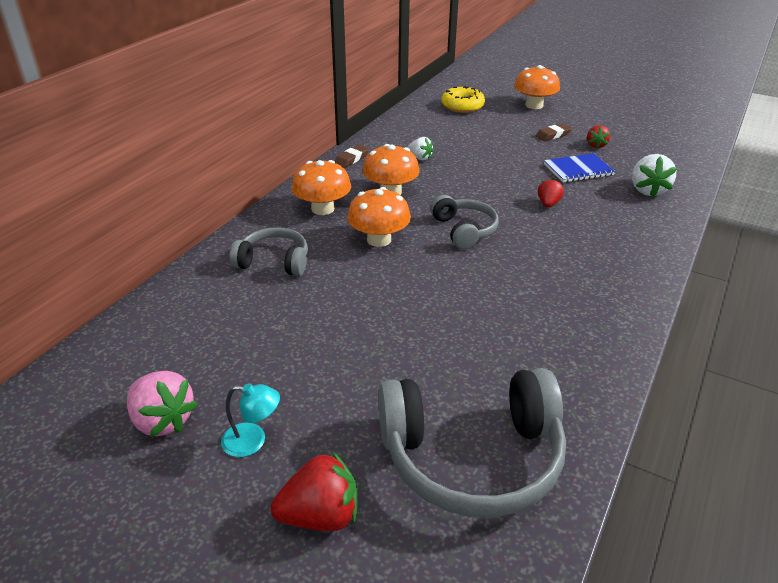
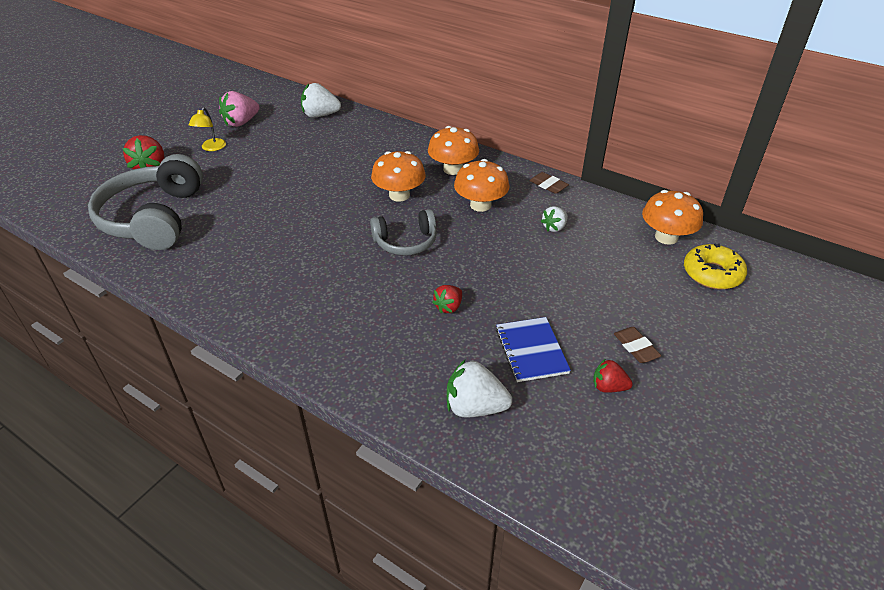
camera: 95 degrees right, 5 degrees up
turquoise lamp [221,383,280,457] -> yellow lamp [189,107,226,151]
grey headphones [230,227,308,276] -> none
orange mushroom [514,65,560,109] -> orange mushroom moved to [642,190,703,245]
red strawberry [538,178,564,207] -> red strawberry turned 105 degrees clockwise [432,285,462,313]
none -> white strawberry [301,83,341,118]

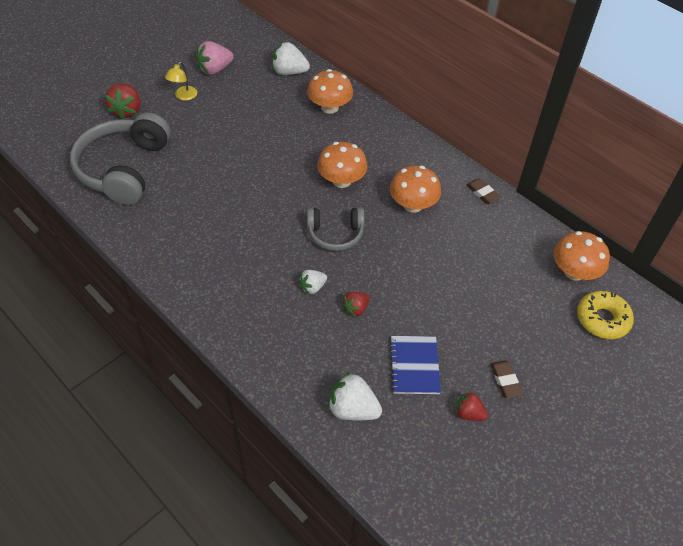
camera: 10 degrees right, 10 degrees up
orange mushroom [428,126,479,175] -> orange mushroom moved to [307,69,353,114]
white strawberry [541,206,568,232] -> white strawberry moved to [299,270,327,295]

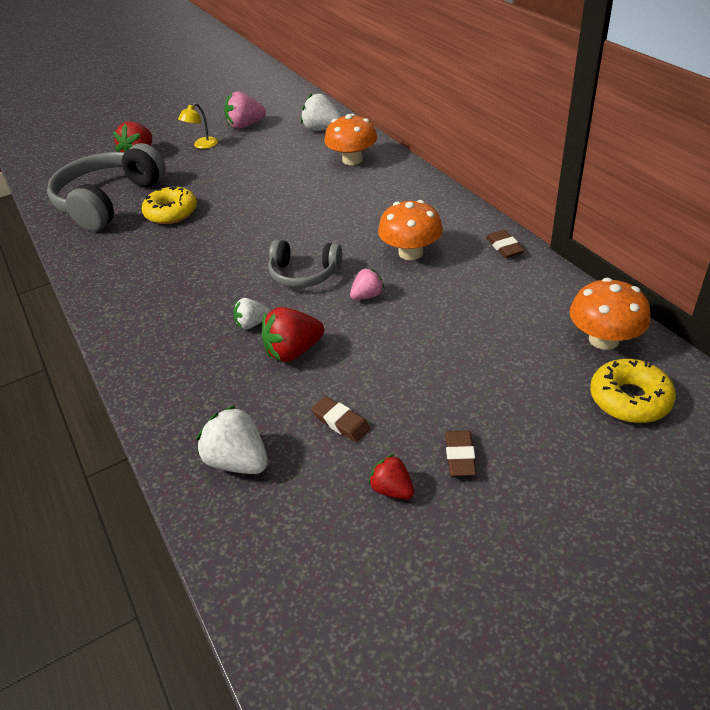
camera: 20 degrees right, 10 degrees down
orange mushroom [317,142,368,188] -> none
red strawberry [342,292,370,317] -> red strawberry [261,307,324,362], size x1.65
blue notebook [389,336,441,394] -> brown eraser [311,396,370,442]
none -> yellow donut [142,186,197,224]
none -> pink strawberry [350,268,385,300]

